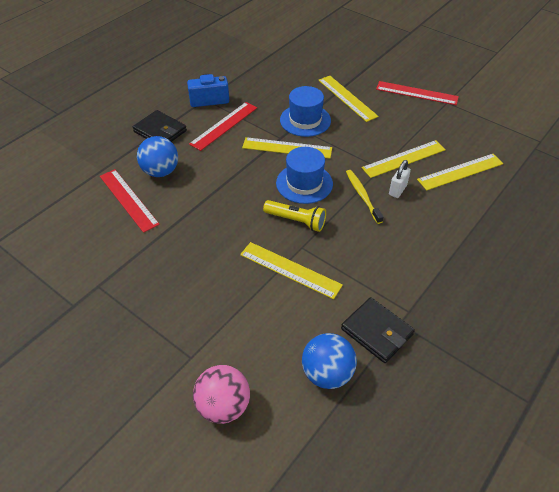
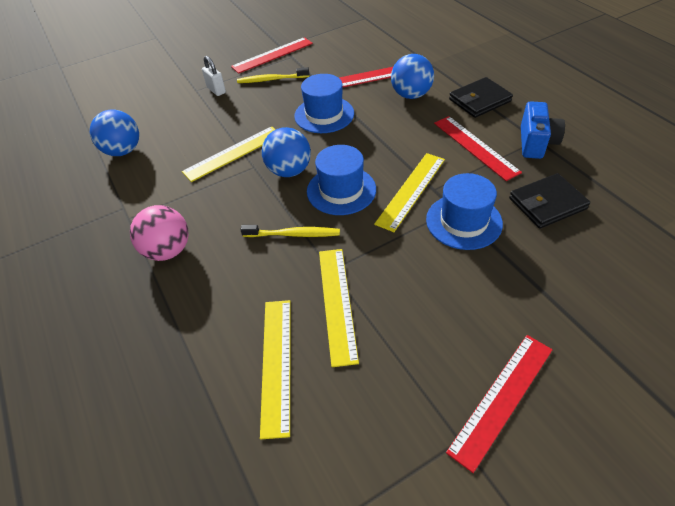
camera: 115 degrees right, 0 degrees up
pink ball [193,365,250,424] -> pink ball moved to [130,205,189,261]
yellow flashlight [263,200,326,232] -> blue ball [262,127,311,177]
yellow ruler [318,76,379,122] -> none
black wallet [341,297,415,363] -> black wallet moved to [509,173,590,228]
white padlock [389,160,411,198] -> white padlock moved to [202,56,226,96]
none -> red ruler [231,37,313,74]
none -> yellow toothbrush [237,67,309,83]
none -> blue hat [294,74,354,133]

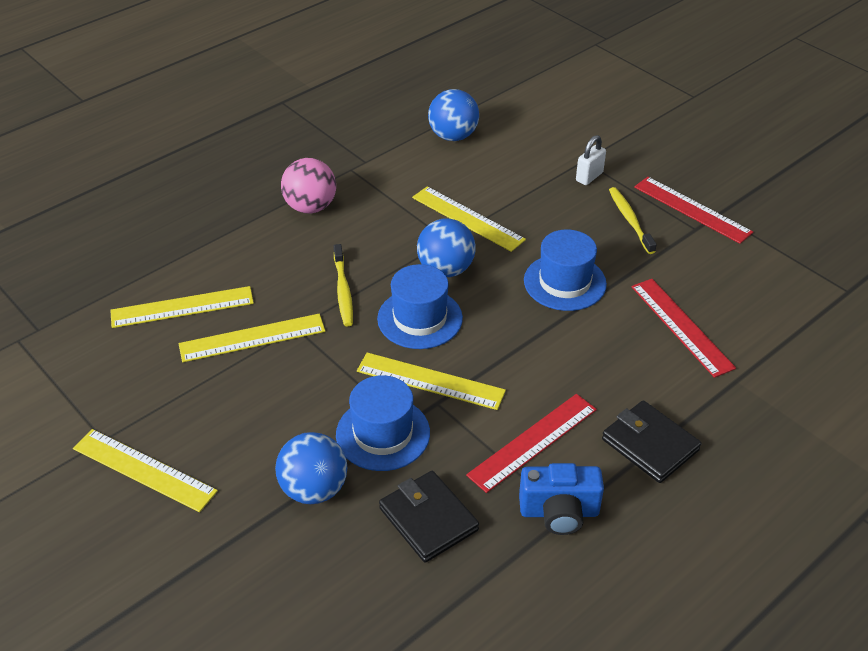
camera: 75 degrees right, 5 degrees down
blue ball [391,54,434,99] -> blue ball moved to [275,432,347,504]
red ruler [446,335,552,473] -> yellow ruler [73,429,218,512]

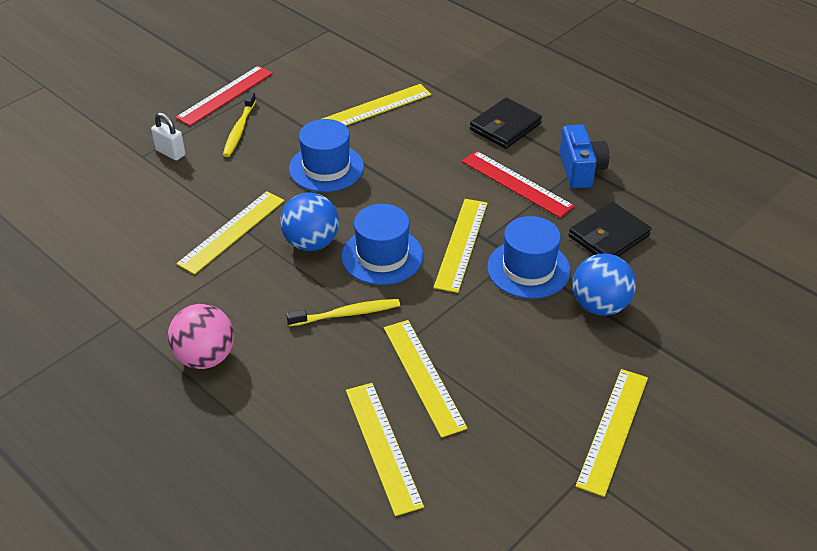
camera: 95 degrees left, 0 degrees up
blue ball [428,89,479,141] -> none
yellow toothbrush [609,187,657,254] -> yellow toothbrush turned 60 degrees counterclockwise [223,92,256,157]
red ruler [631,279,736,378] -> yellow ruler [322,84,431,126]

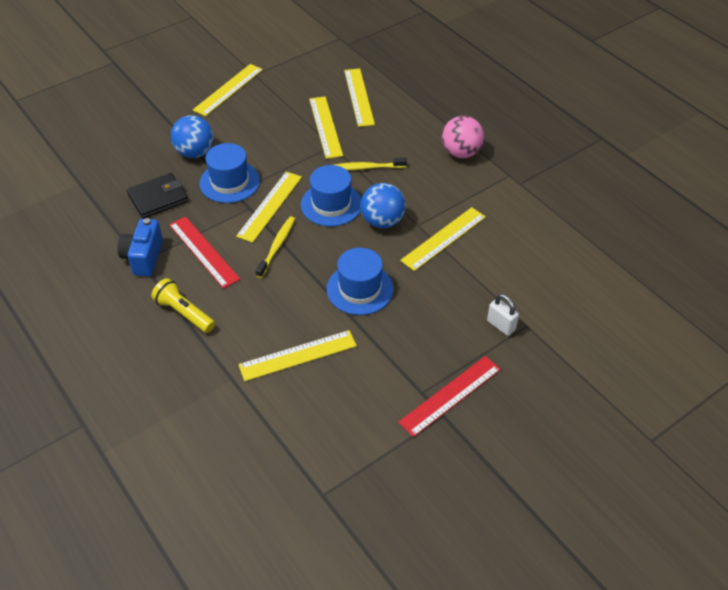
camera: 170 degrees left, 5 degrees up
yellow toothbrush [223,92,256,157] -> yellow toothbrush moved to [256,217,295,278]
black wallet [470,98,542,149] -> yellow flashlight [151,278,215,333]

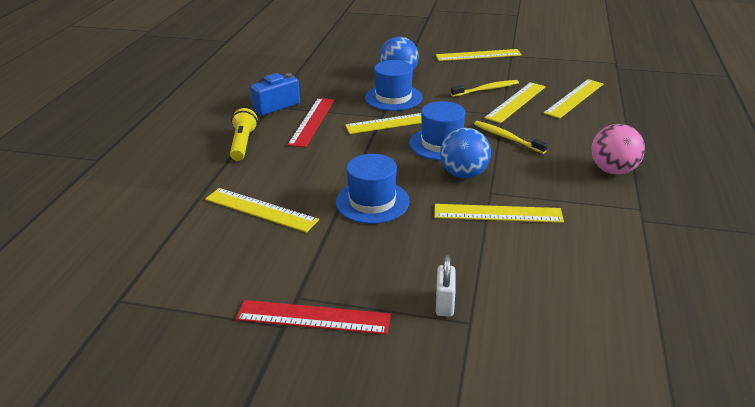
camera: 50 degrees right, 15 degrees down
black wallet [127,173,188,219] -> none
yellow toothbrush [256,217,295,278] -> yellow toothbrush moved to [451,80,519,97]

